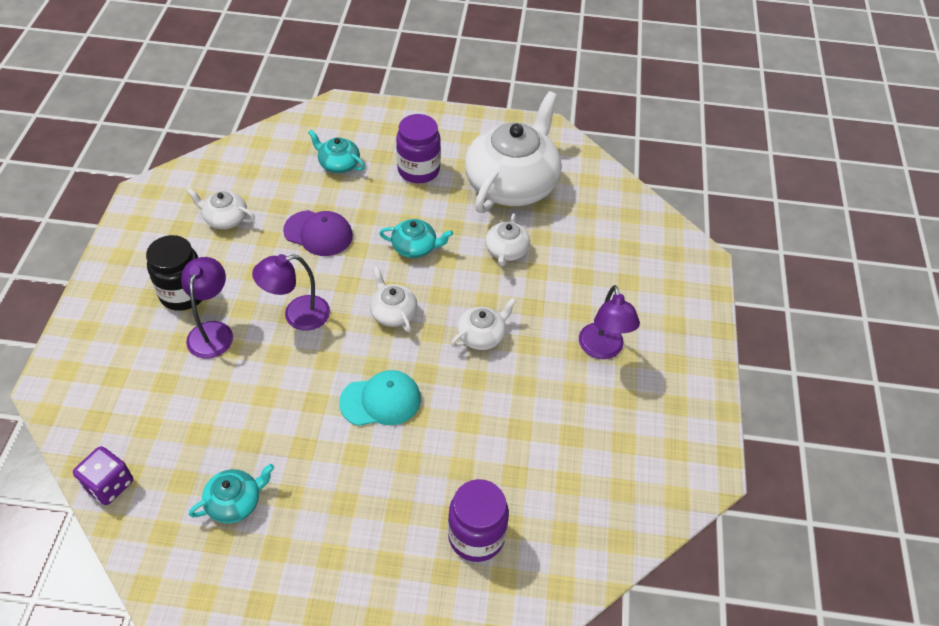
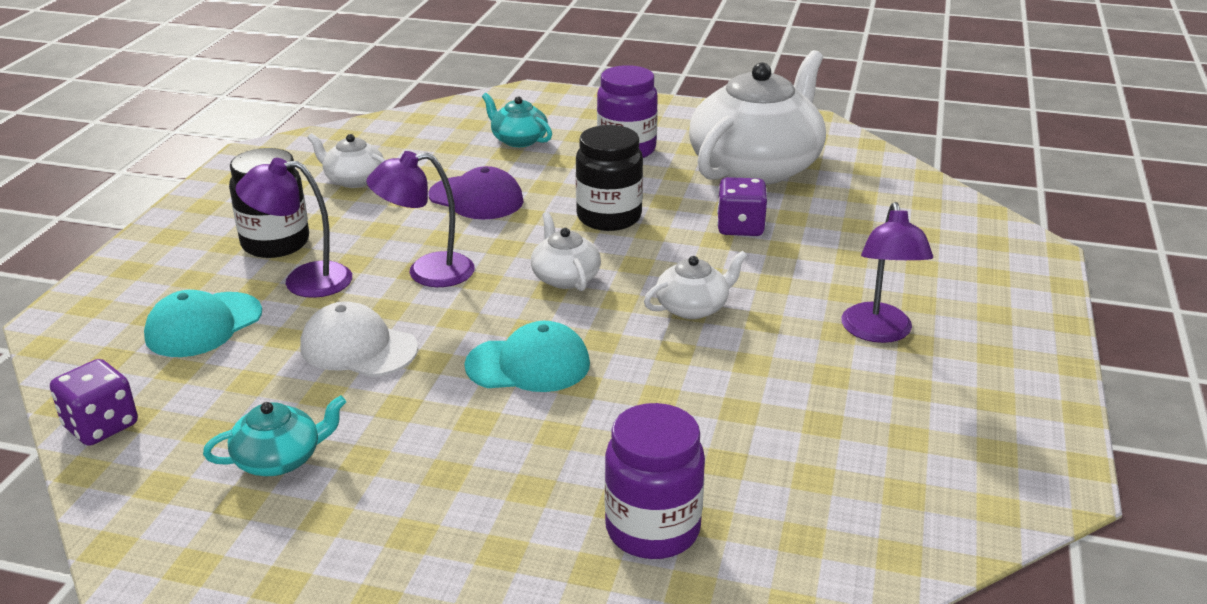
camera: 10 degrees right, 20 degrees down
purple lamp [181,257,233,359] -> purple lamp turned 105 degrees counterclockwise [236,158,352,298]
turquoise teapot [379,219,453,258] -> black jar [576,125,643,231]
white teapot [485,213,530,267] -> purple dice [717,177,767,236]
none -> turquoise cap [144,290,262,357]
none -> white cap [301,301,418,377]

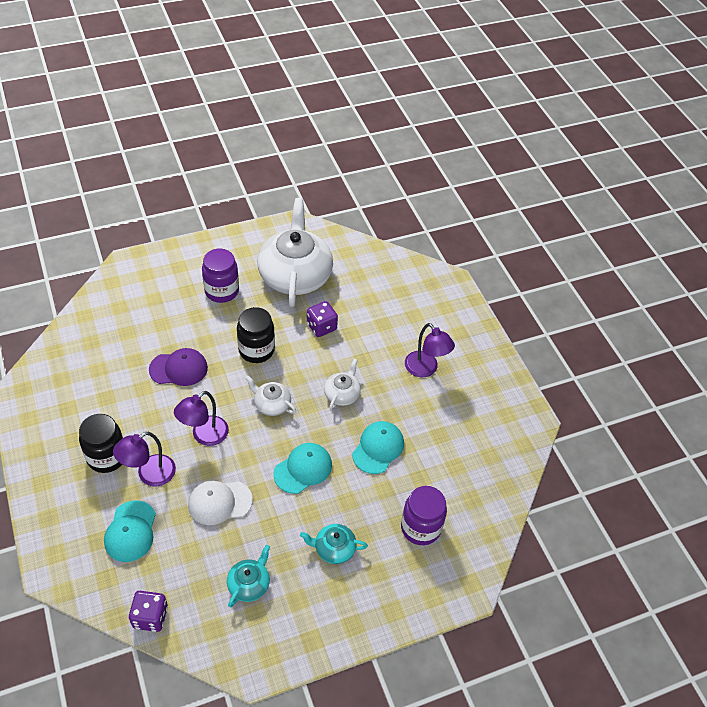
camera: 40 degrees left, 20 degrees up
white teapot [307,133,385,188] -> none
turquoise teapot [482,93,552,147] -> turquoise teapot moved to [300,524,368,564]
none -> turquoise cap [352,421,404,474]

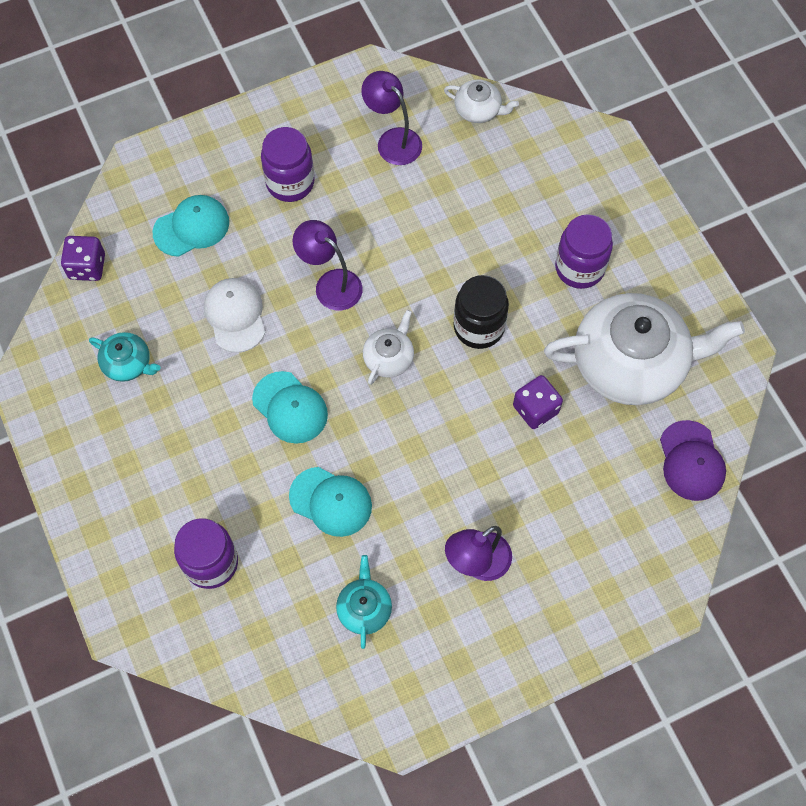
camera: 90 degrees right, 15 degrees up
black jar [79,414,123,473] -> purple jar [261,127,315,202]
turquoise cap [104,500,156,562] -> turquoise cap turned 150 degrees clockwise [153,195,229,257]
purple lamp [113,432,176,486] -> purple lamp moved to [361,71,422,165]
purple cap [149,348,208,386] -> purple cap moved to [660,420,726,501]
turquoise teapot [300,524,368,564] -> turquoise teapot moved to [336,555,392,649]
white teapot [324,359,361,410] -> white teapot moved to [444,80,519,123]

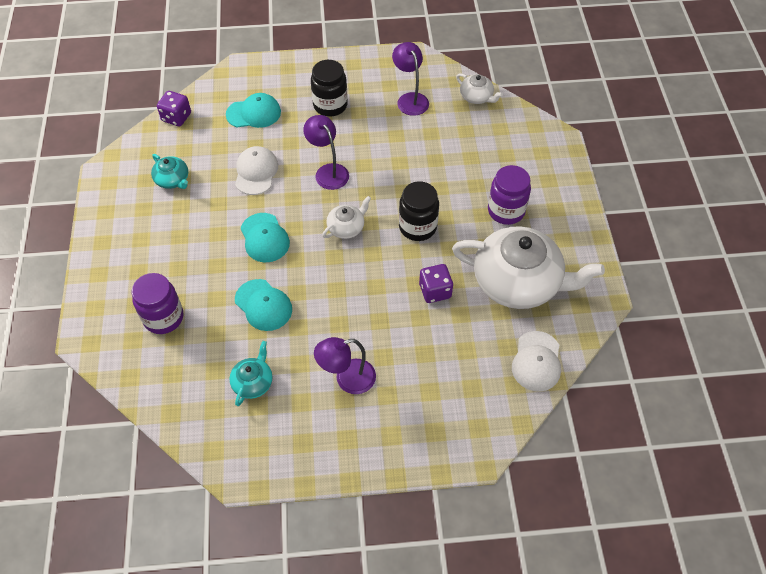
camera: 20 degrees right, 10 degrees down
purple jar [261,127,315,202] -> black jar [311,60,348,116]
purple cap [660,420,726,501] -> white cap [512,331,561,392]

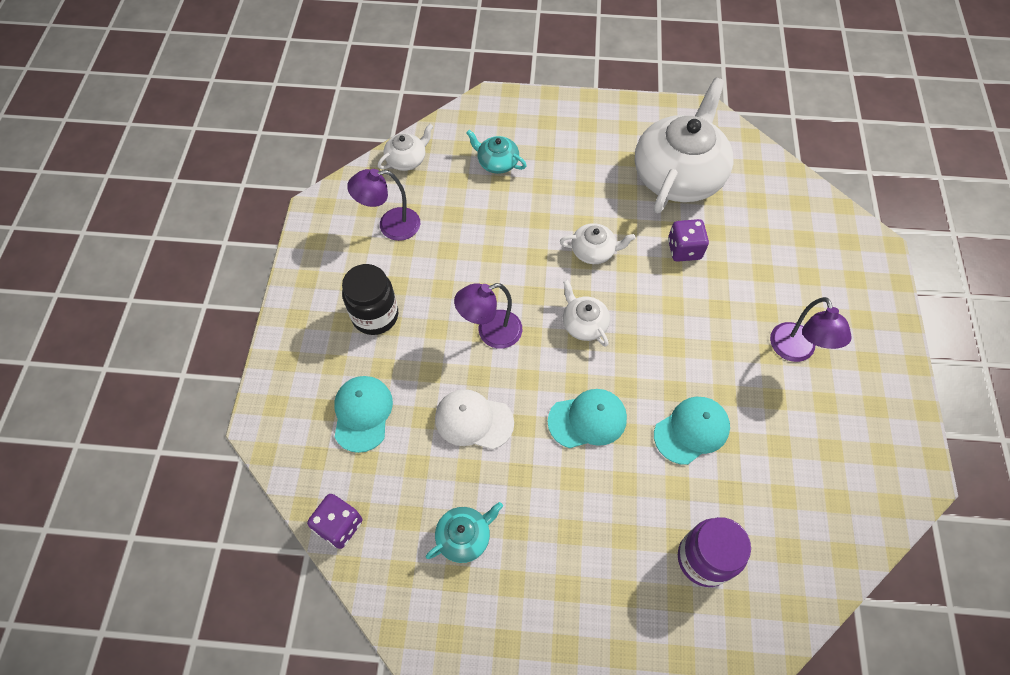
camera: 80 degrees left, 5 degrees up
turquoise teapot [229,341,273,406] -> turquoise teapot moved to [466,130,527,174]
black jar [399,182,439,241] -> white teapot [560,223,636,264]
purple jar [488,165,531,225] -> none
white cap [512,331,561,392] -> none

